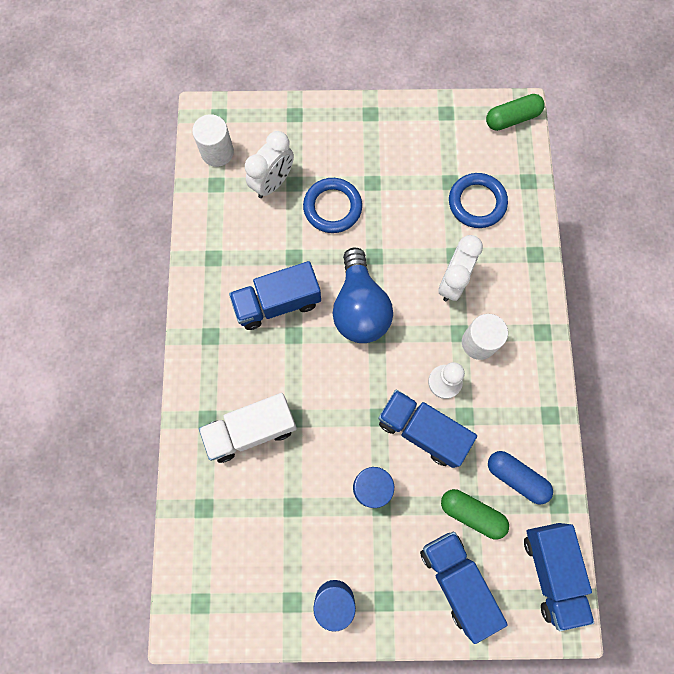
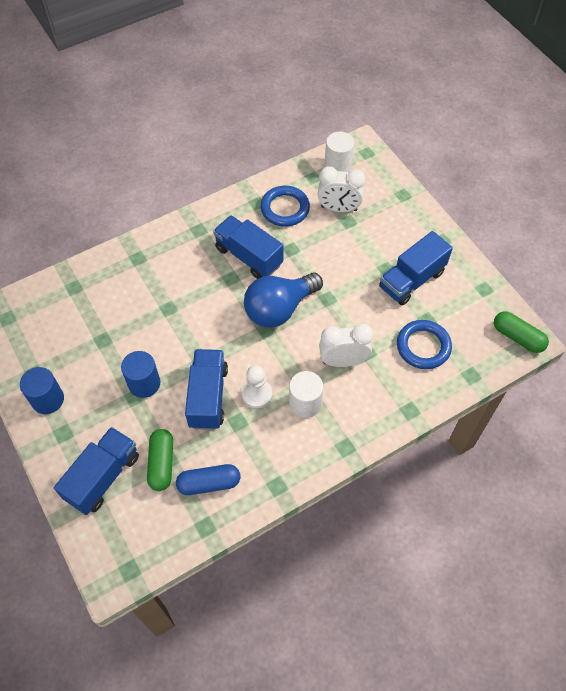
camera: 60 degrees right, 15 degrees down
white truck [199,393,297,463] -> none
blue ring [303,178,362,233] -> blue ring moved to [260,186,310,226]
blue capsule [488,451,553,505] -> blue capsule turned 75 degrees clockwise [176,464,240,495]
blue truck [524,523,594,631] -> blue truck moved to [379,231,453,305]

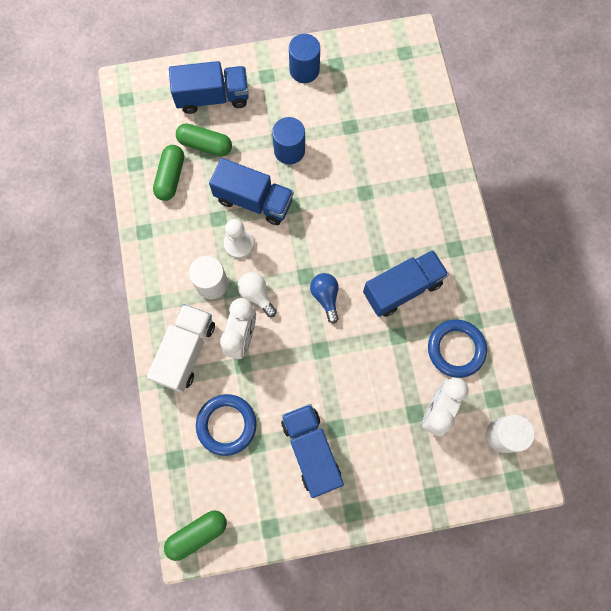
camera: 110 degrees right, 15 degrees up
blue truck [54,427,139,515] -> blue truck turned 60 degrees counterclockwise [169,61,249,114]
blue capsule [176,464,240,495] -> green capsule [153,145,184,201]
blue light bulb [244,273,323,328] -> blue light bulb [310,273,339,324], size x0.52
none -> white truck [147,304,215,393]
none -> white light bulb [238,272,277,317]

